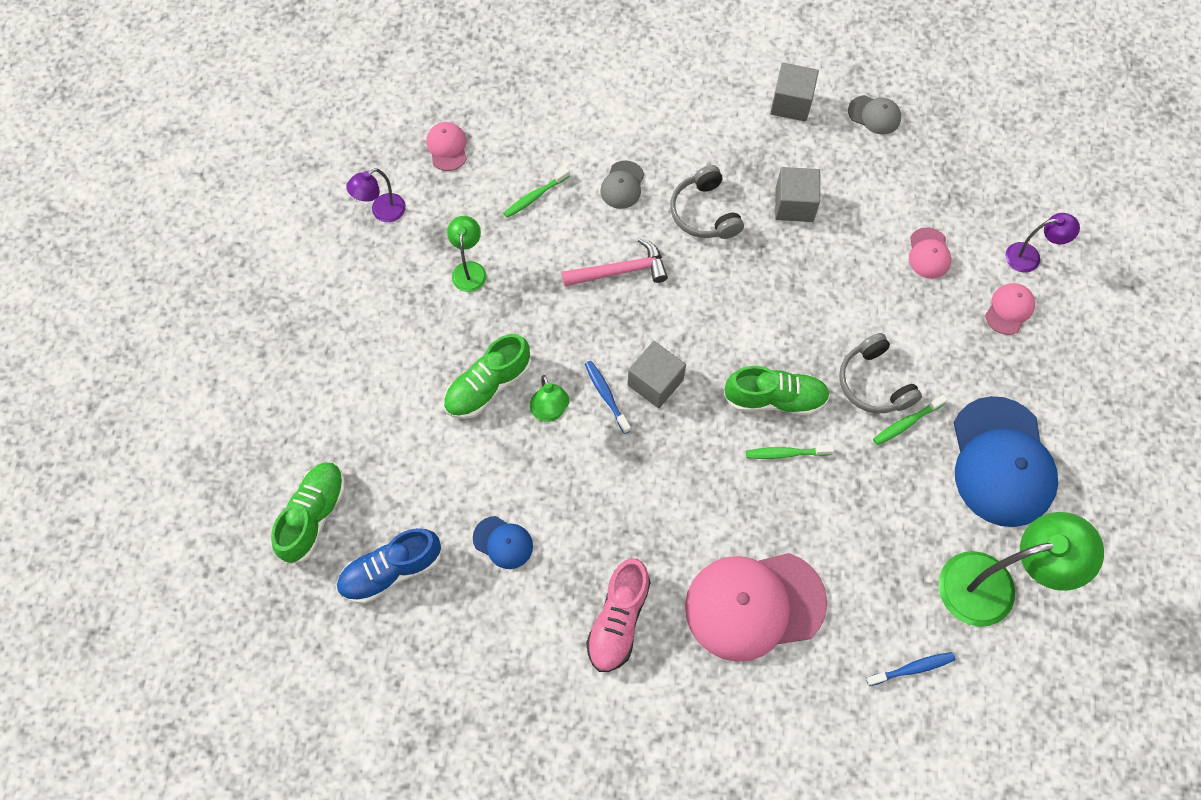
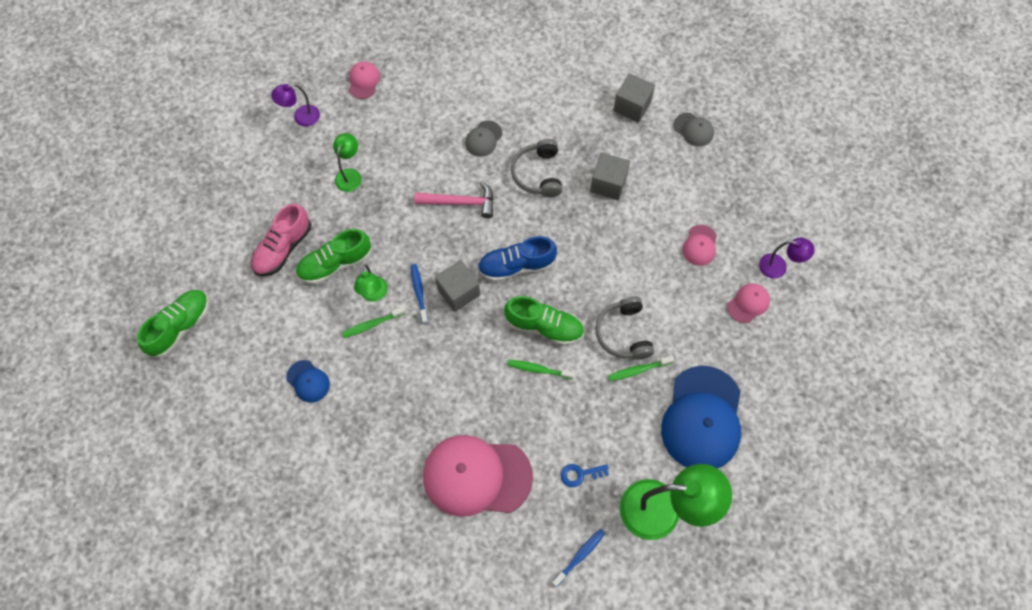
camera: 15 degrees right, 0 degrees up
blue shoe [336,528,441,604] -> blue shoe moved to [477,236,557,282]
green toothbrush [503,167,570,218] -> green toothbrush moved to [342,307,406,338]
pink shoe [586,558,651,672] -> pink shoe moved to [251,203,311,276]
blue toothbrush [866,652,955,686] -> blue toothbrush turned 45 degrees counterclockwise [552,529,605,587]
none -> blue key [561,464,609,487]

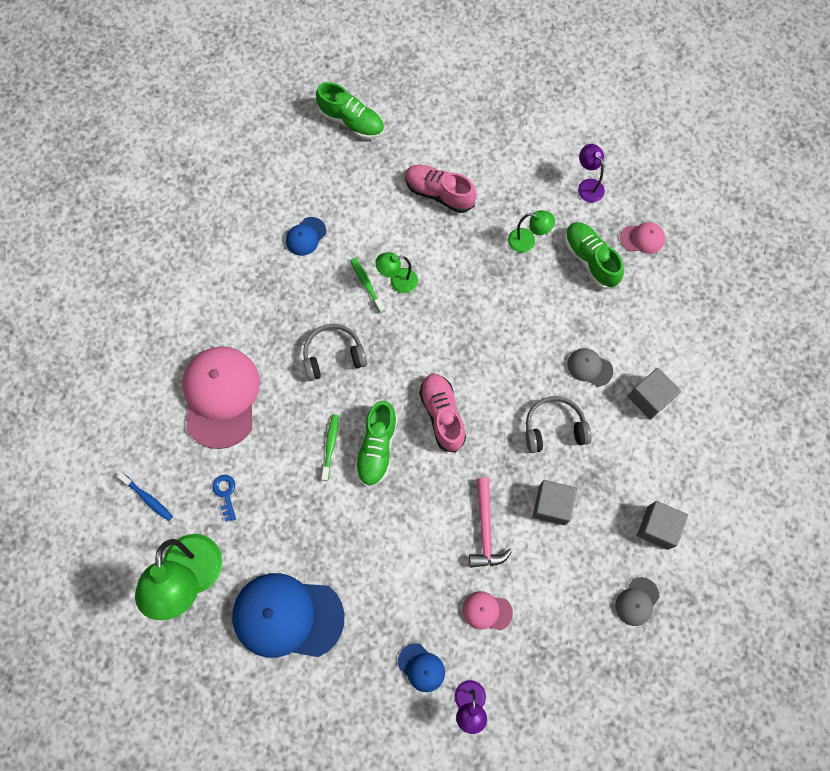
camera: 85 degrees right, 5 degrees up
green shoe [296,229,371,284] -> green shoe moved to [565,222,624,289]
blue toothbrush [411,264,428,324] -> none
pink hammer [414,181,494,218] -> pink hammer moved to [469,478,512,568]
grey cube [435,260,480,312] -> grey cube moved to [628,368,681,420]
blue shoe [477,236,557,282] -> pink shoe [419,373,466,453]
grey headphones [595,296,654,360] -> grey headphones moved to [303,324,367,381]
green toothbrush [608,356,674,381] -> none
pink cap [728,284,770,323] -> blue cap [398,643,445,692]

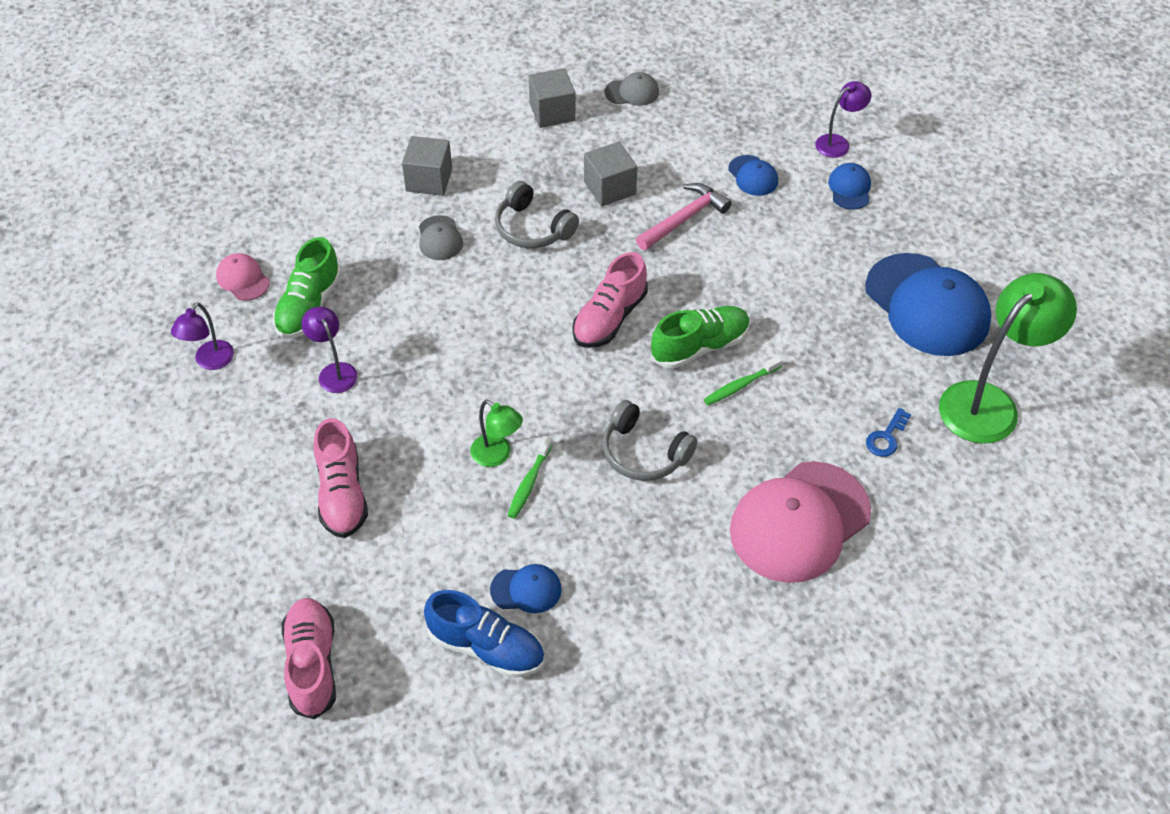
camera: 130 degrees left, 20 degrees down
blue toothbrush [117,472,173,521] -> none
green shoe [316,82,384,139] -> pink shoe [282,598,336,719]
pink cap [462,591,513,630] -> blue cap [728,155,778,196]
green lamp [508,210,555,253] -> purple lamp [301,306,358,393]
none -> blue shoe [424,590,545,677]

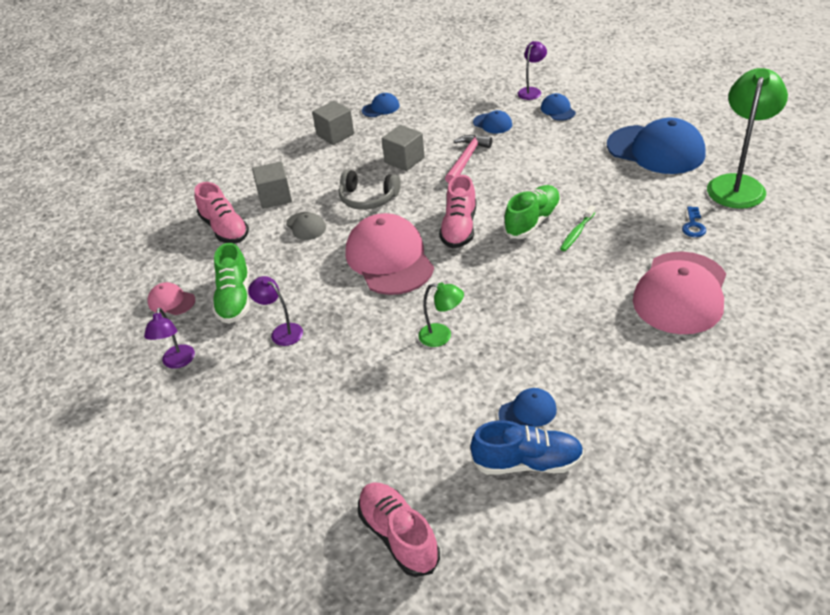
camera: 20 degrees left, 10 degrees down
pink shoe [314,418,368,538] -> pink shoe moved to [194,182,249,244]
green toothbrush [508,436,553,519] -> none
grey headphones [602,400,698,481] -> none
grey cap [605,72,659,106] -> blue cap [362,93,400,117]
none -> pink cap [346,213,434,295]

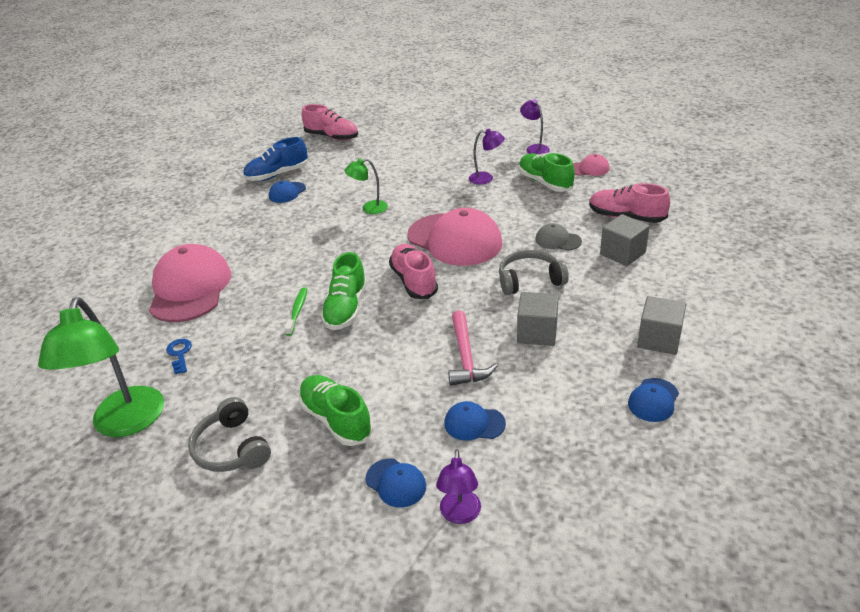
camera: 150 degrees right, 5 degrees down
blue cap [607,118,706,174] -> grey headphones [188,397,271,472]
none -> green shoe [299,375,373,446]

